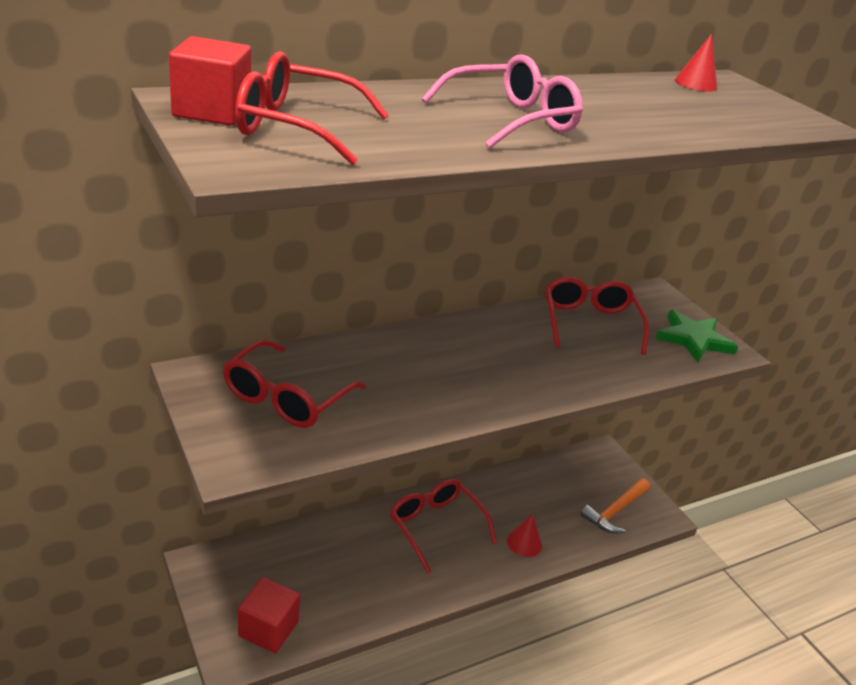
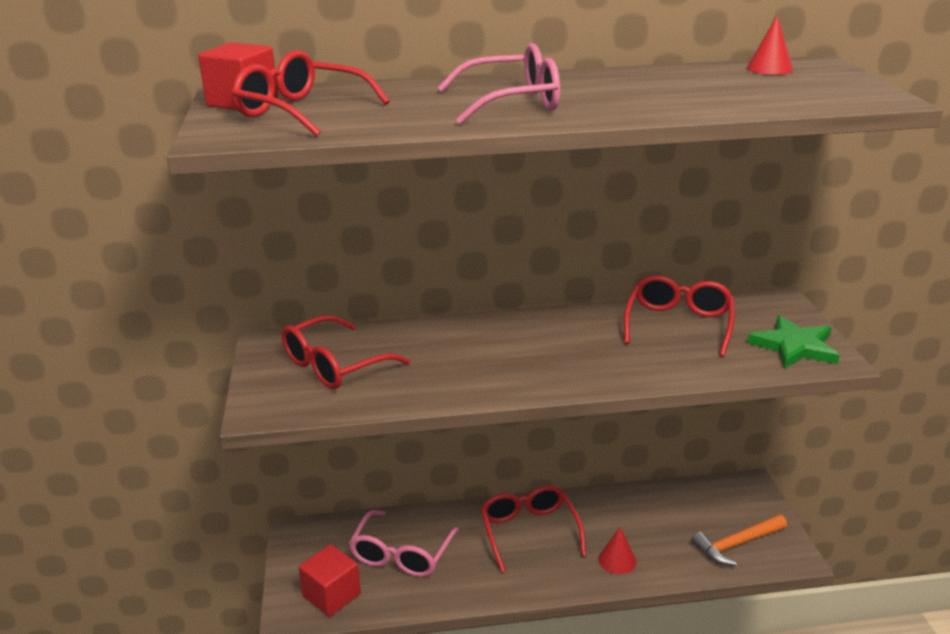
camera: 25 degrees right, 5 degrees down
none -> pink glasses [349,510,459,577]

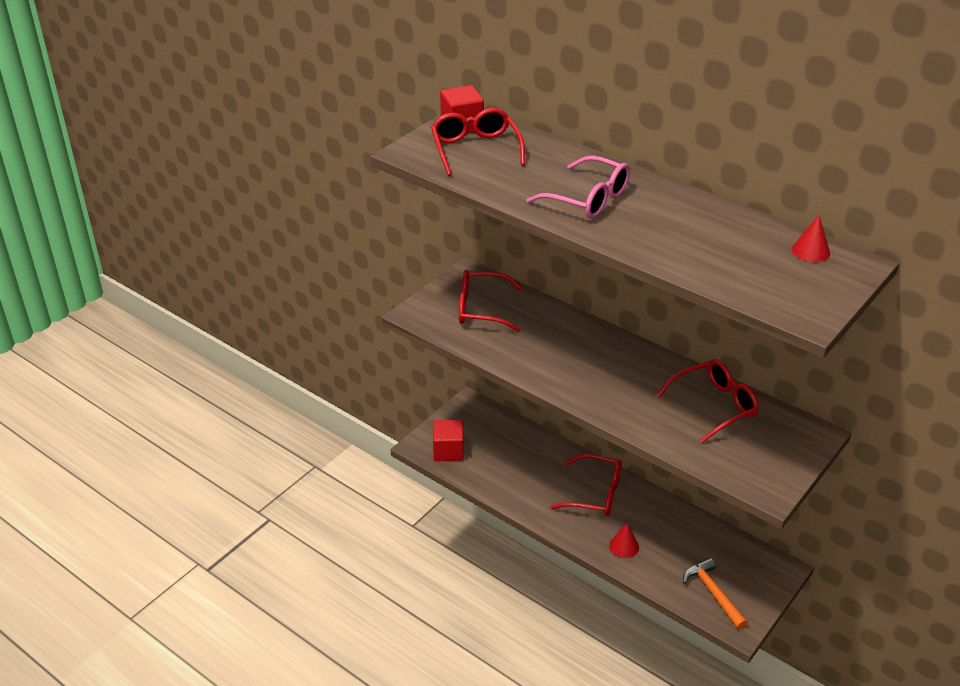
camera: 45 degrees right, 10 degrees up
pink glasses [349,510,459,577] -> none
red glasses [481,485,586,573] -> red glasses turned 75 degrees clockwise [551,454,622,516]
orange hammer [691,514,787,566] -> orange hammer turned 45 degrees clockwise [683,558,748,629]
green star [747,315,840,369] -> none

